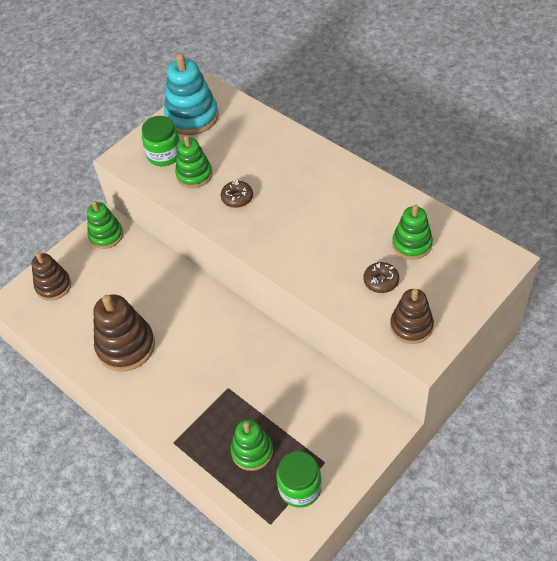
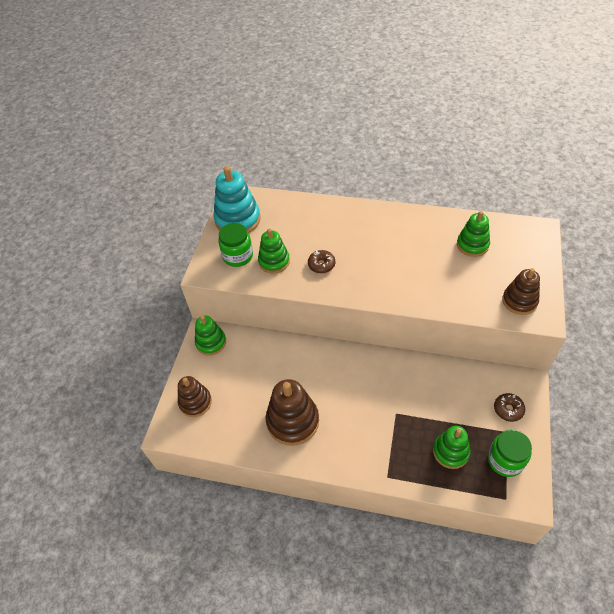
camera: 30 degrees left, 0 degrees up
brown donut [363,262,399,293] -> brown donut moved to [494,393,525,422]

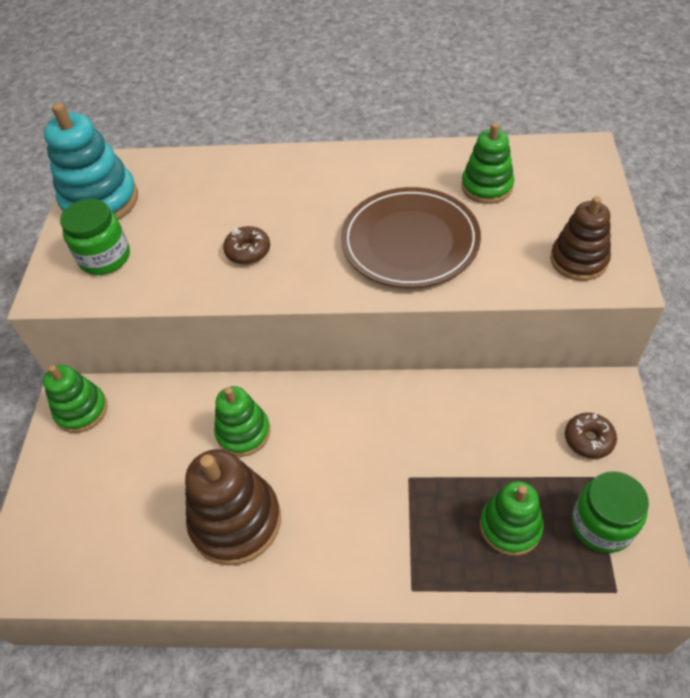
camera: 10 degrees left, 0 degrees up
brown stacking toy [178,376,212,417] -> none
green stacking toy [258,229,290,273] -> green stacking toy moved to [214,386,270,457]
none -> brown plate [341,187,481,288]

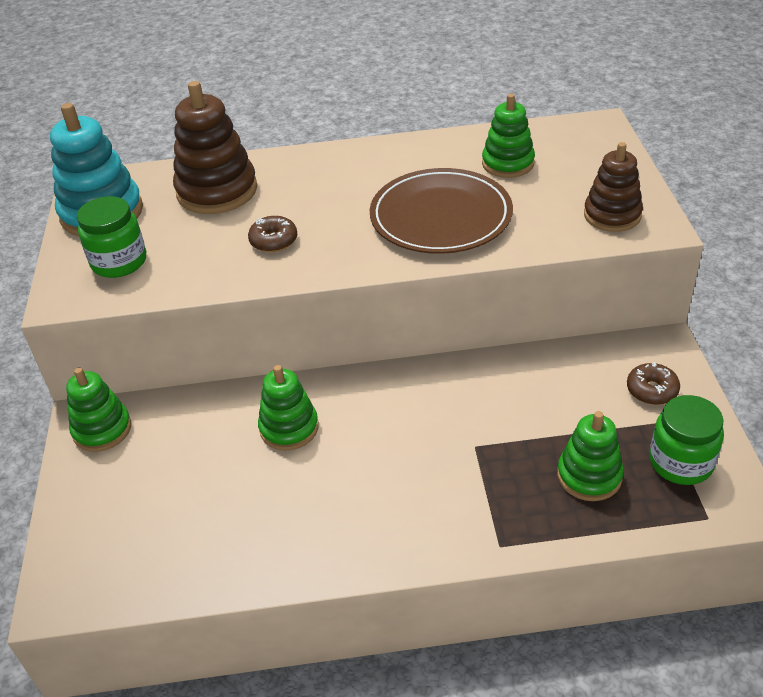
camera: 10 degrees left, 10 degrees down
brown stacking toy [185,449,281,566] -> brown stacking toy moved to [173,81,257,214]

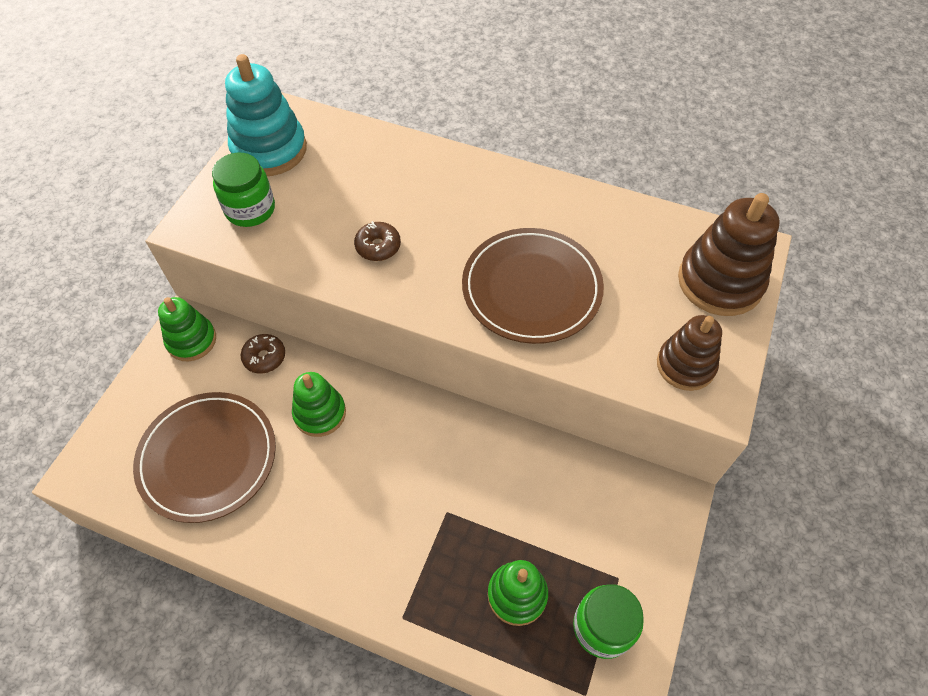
camera: 25 degrees right, 15 degrees up
brown stacking toy [173,81,257,214] -> brown stacking toy moved to [678,193,780,316]
green stacking toy [482,94,535,178] -> none
brown donut [627,362,680,405] -> brown donut moved to [241,334,285,373]
none -> brown plate [133,392,276,523]

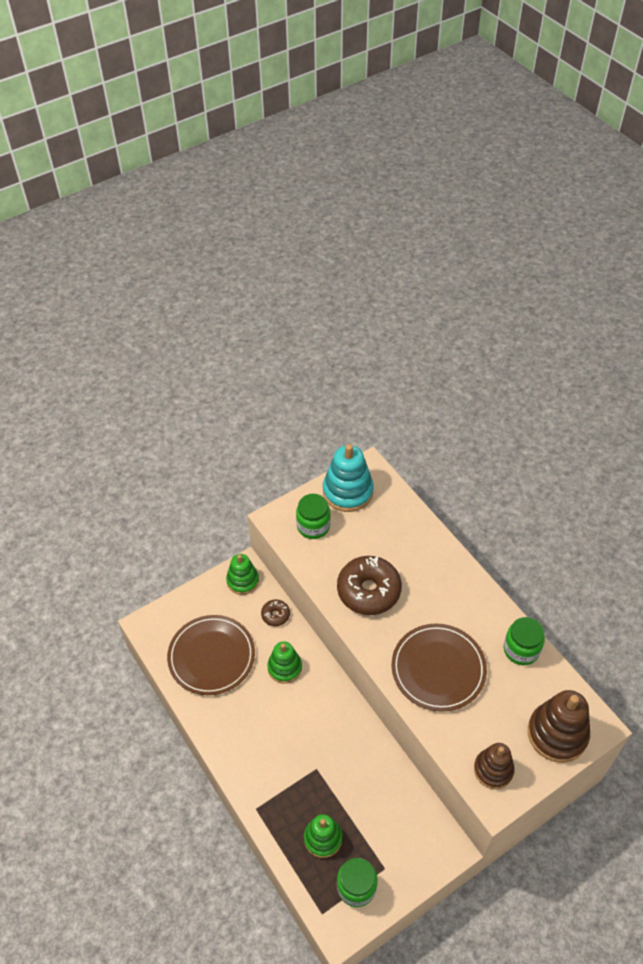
camera: 35 degrees right, 5 degrees down
brown donut [354,221,401,261] -> brown donut [337,556,402,615], size x2.11
none -> green jar [504,617,545,665]

